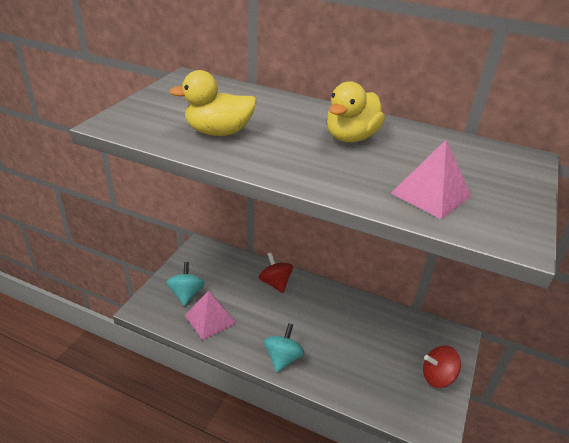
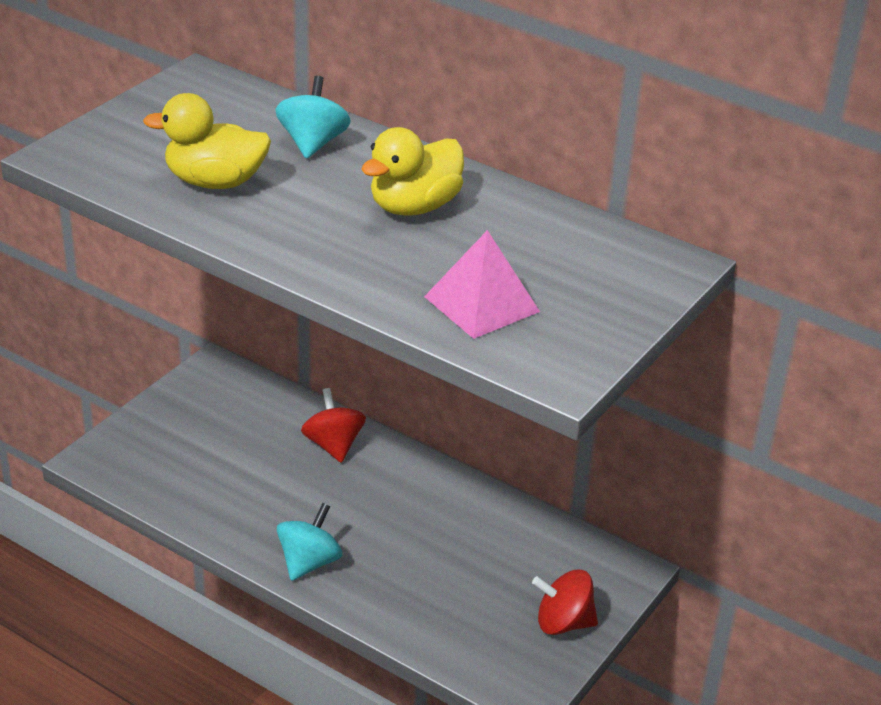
camera: 10 degrees right, 0 degrees up
turquoise spinning top [166,262,205,306] -> turquoise spinning top moved to [276,76,351,159]
pink pyramid [185,291,237,340] -> none

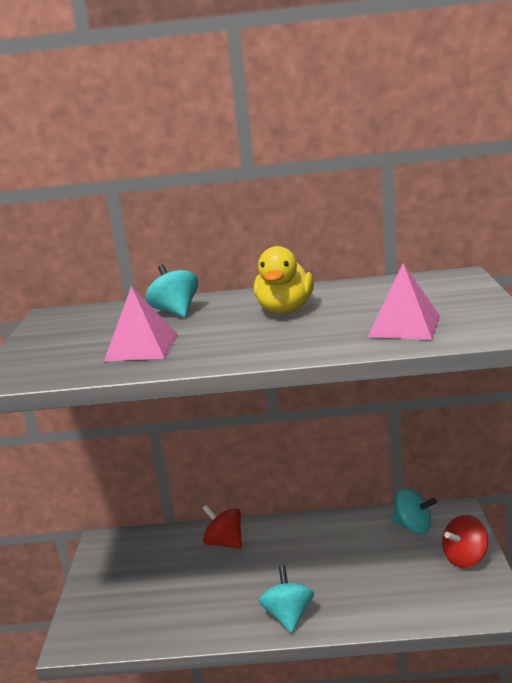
camera: 30 degrees left, 15 degrees down
yellow duck [143,93,271,189] -> pink pyramid [104,286,178,361]
none -> turquoise spinning top [391,488,437,534]

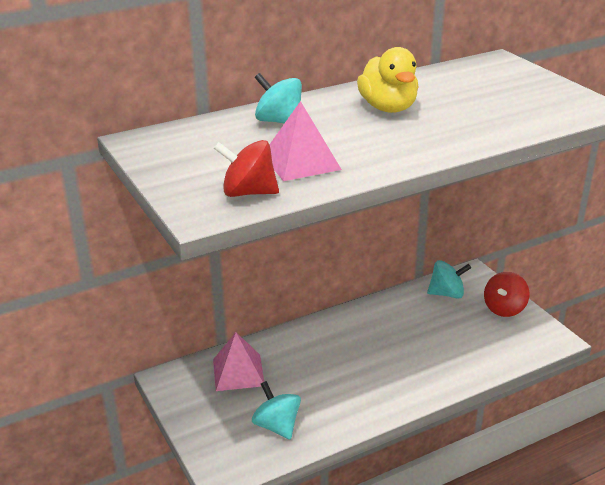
camera: 30 degrees left, 10 degrees up
red spinning top [202,505,242,549] -> red spinning top moved to [214,140,279,197]
turquoise spinning top [259,565,314,633] -> turquoise spinning top moved to [252,381,301,440]
pink pyramid [368,263,440,340] -> pink pyramid moved to [213,332,264,391]

